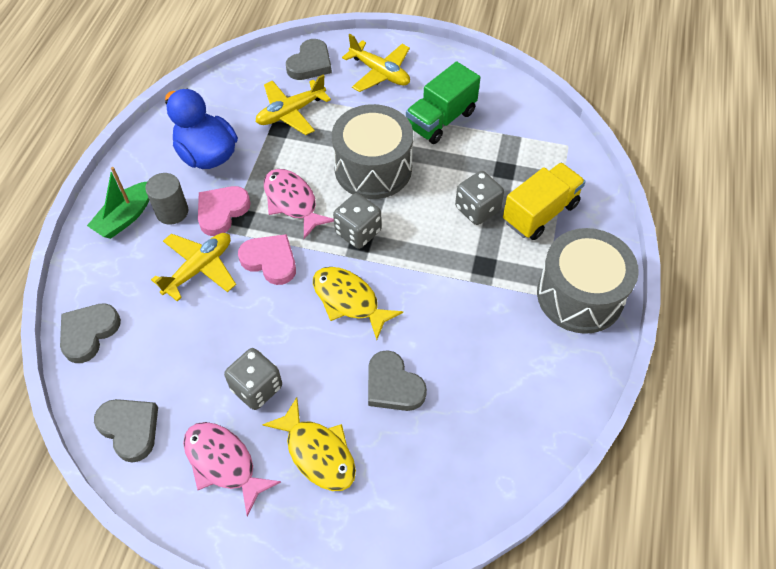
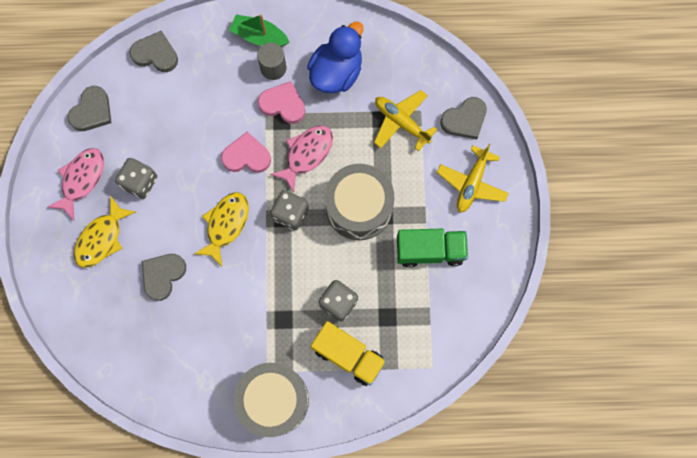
camera: 75 degrees right, 20 degrees up
yellow plane [151,233,236,301] -> none
pink heart [238,234,296,285] -> pink heart turned 105 degrees counterclockwise [221,132,271,173]
grey heart [286,39,332,80] -> grey heart turned 45 degrees counterclockwise [441,97,487,140]
green truck [406,62,481,144] -> green truck turned 150 degrees clockwise [397,229,468,268]

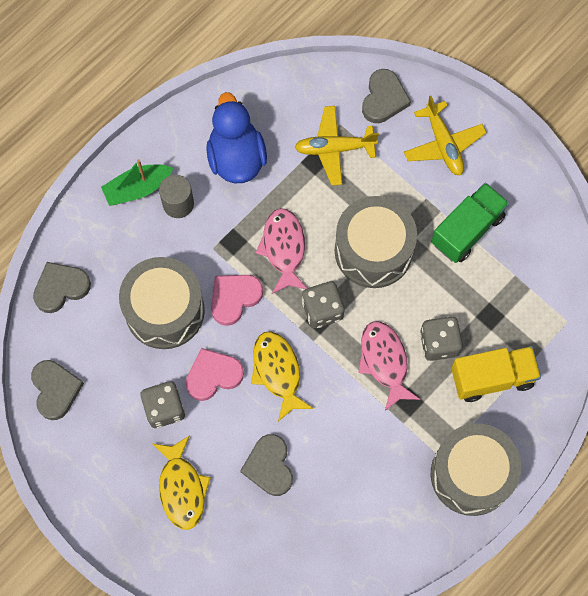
camera: 45 degrees left, 5 degrees down
pink fish [48,148,104,220] -> pink fish moved to [358,321,420,411]
pink heart [258,81,305,124] -> pink heart moved to [185,348,244,401]
none -> grey drum [119,257,205,349]

